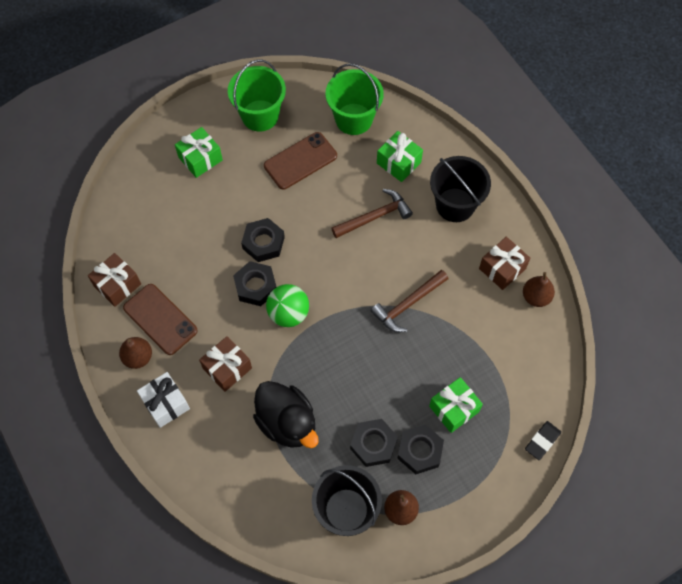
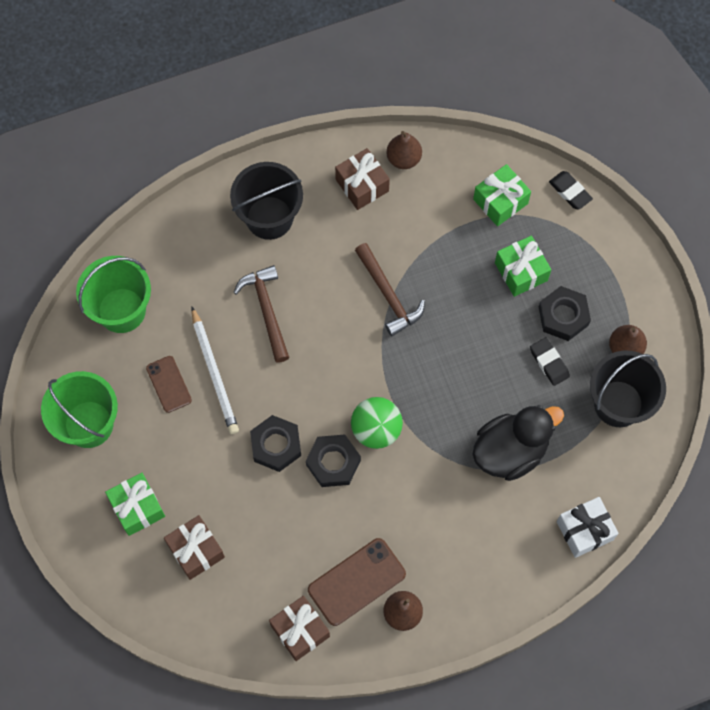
camera: 80 degrees left, 5 degrees up
white gift [137,372,190,428] -> white gift moved to [557,497,619,558]
brown gift [199,336,252,392] -> brown gift moved to [164,515,225,580]
brown phone [264,132,337,190] -> brown phone [146,356,192,413], size x0.62
black nut [350,419,398,467] -> black eraser [530,337,570,386]
green gift [377,131,423,182] -> green gift moved to [473,164,531,226]
none -> white pencil [192,307,239,434]

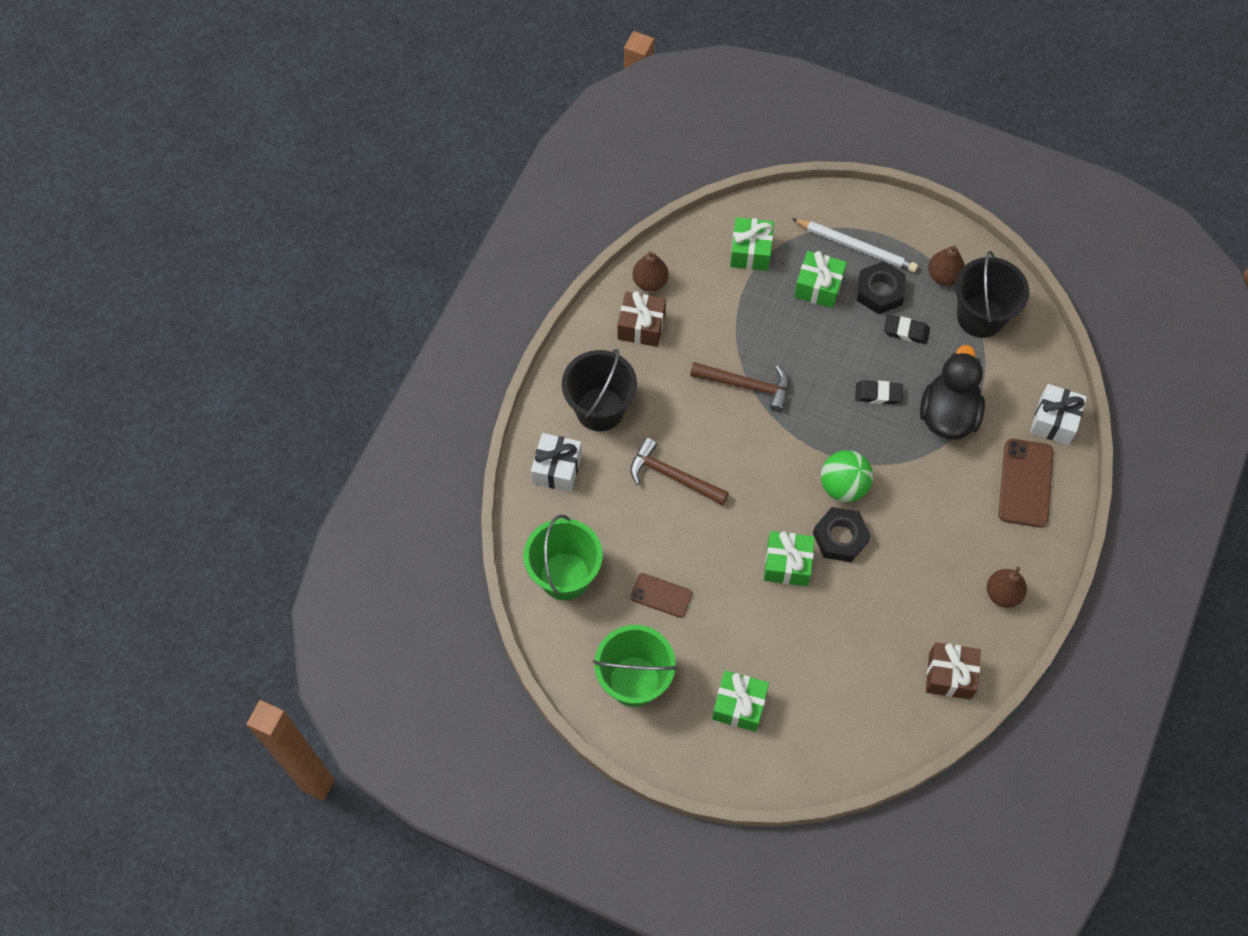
camera: 45 degrees left, 5 degrees down
brown gift [164,515,225,580] -> none
white pencil [192,307,239,434] -> white pencil moved to [792,219,918,272]
black nut [250,415,301,472] -> green gift [764,531,815,586]
brown phone [308,538,406,626] -> brown phone moved to [998,439,1053,528]
black eraser [549,171,593,210] -> black eraser moved to [855,380,903,404]
none -> white gift [531,433,582,492]

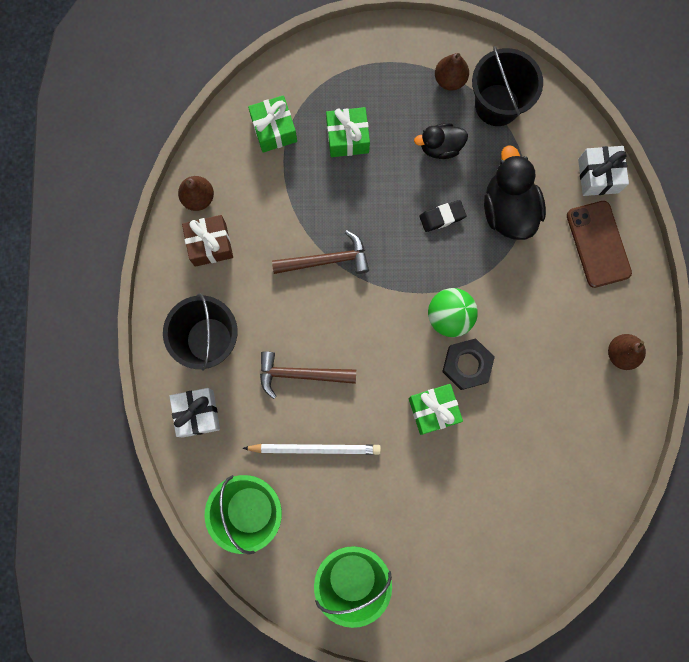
camera: 25 degrees left, 15 degrees up
brown phone [630,573,692,618] -> none
green gift [712,670,769,732] -> none
white pencil [792,219,918,272] -> white pencil moved to [242,444,381,455]
black nut [857,261,906,314] -> none
black eraser [884,315,930,344] -> black duck [414,123,468,159]
brown gift [926,642,981,699] -> none

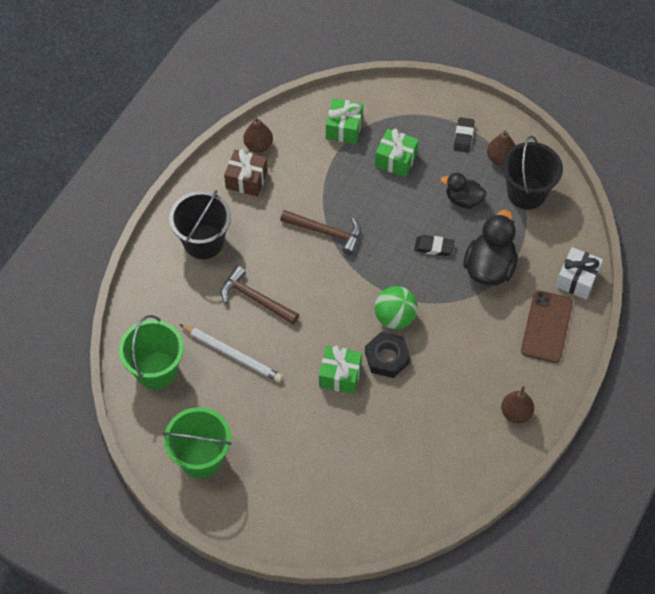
camera: 30 degrees right, 20 degrees down
white gift [169,388,220,438] -> none
none -> black eraser [454,117,474,153]

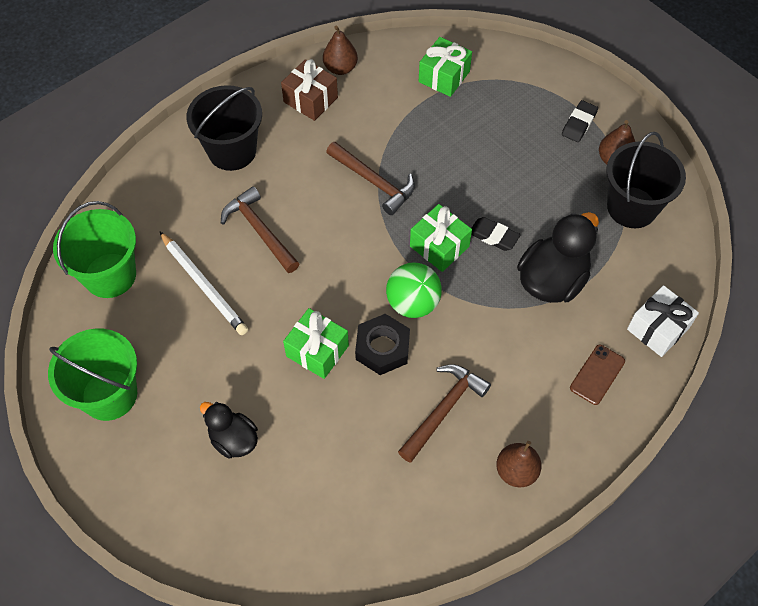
camera: 20 degrees right, 0 degrees up
green gift [375,129,419,177] -> green gift moved to [410,204,472,272]
black duck [441,173,486,208] -> black duck moved to [200,402,258,458]
brown phone [521,290,573,363] -> brown phone [570,345,625,405], size x0.62
none -> brown hammer [398,364,491,463]

